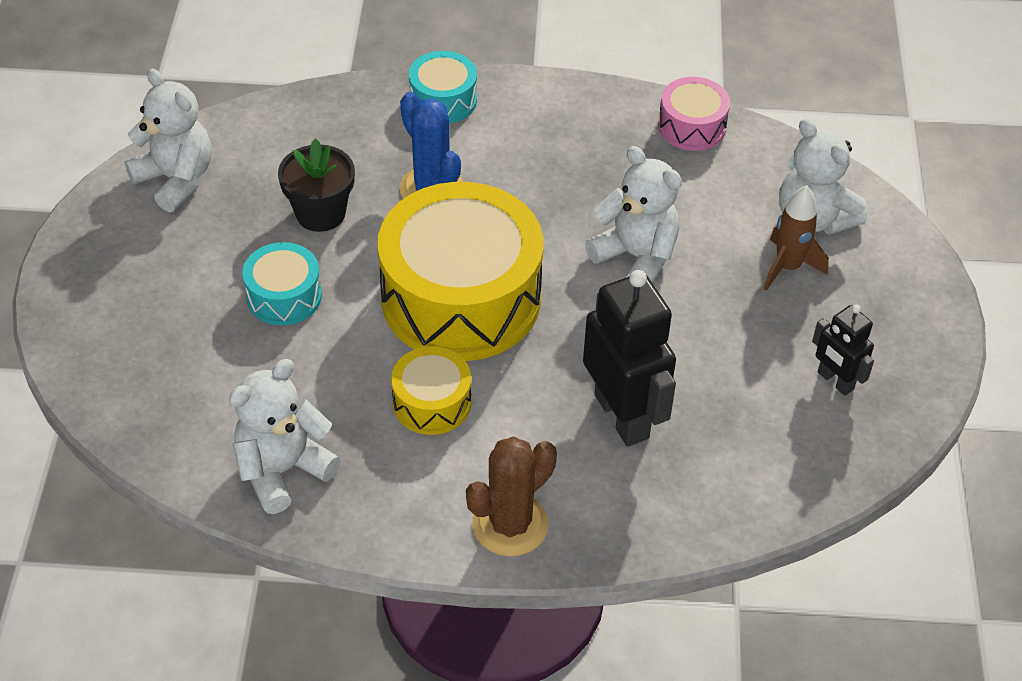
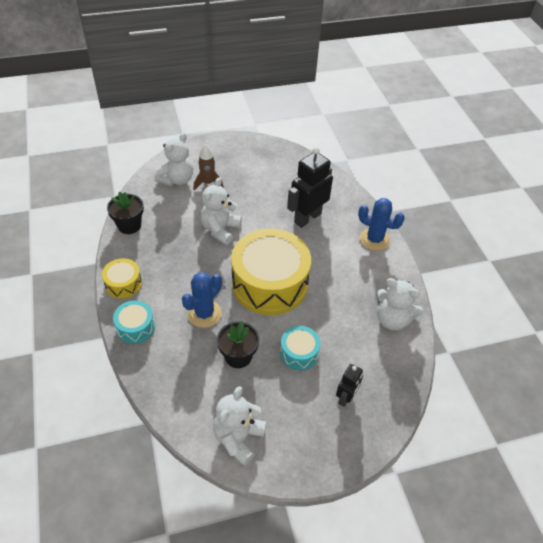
camera: 110 degrees left, 0 degrees up
yellow drum [391,346,471,435] -> yellow drum moved to [102,258,142,299]
brown cactus [466,436,557,557] -> blue cactus [358,198,405,251]
pink drum [658,77,730,151] -> black flower pot [107,192,144,234]
black robot [812,305,874,396] -> black robot moved to [336,364,363,407]

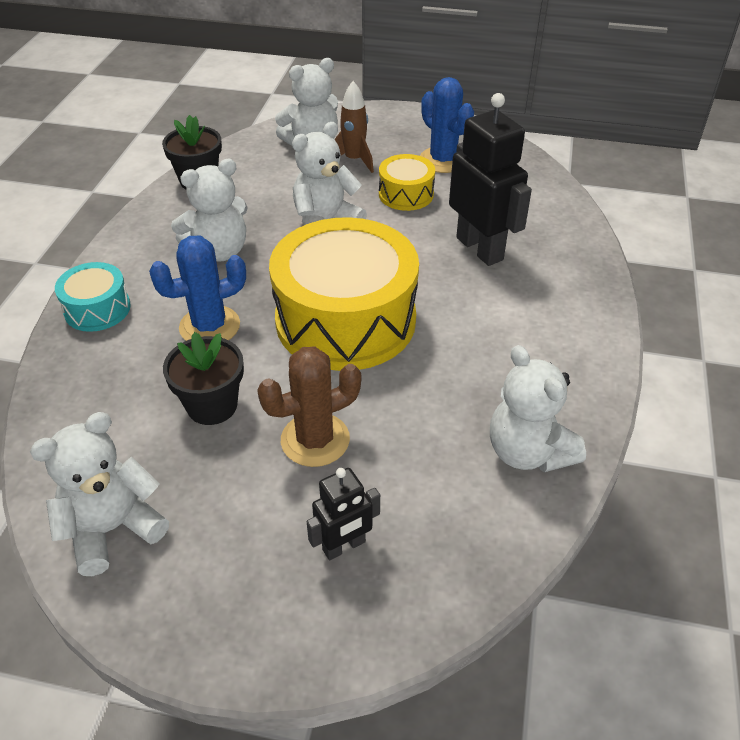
camera: 30 degrees right, 5 degrees down
yellow drum [102,258,142,299] -> yellow drum moved to [379,154,435,211]
turquoise drum [280,326,321,370] -> brown cactus [257,346,361,467]
black robot [287,147,333,228] -> black robot turned 75 degrees clockwise [449,93,532,266]
blue cactus [358,198,405,251] -> blue cactus moved to [420,77,474,173]
none -> white teddy bear [171,159,248,262]

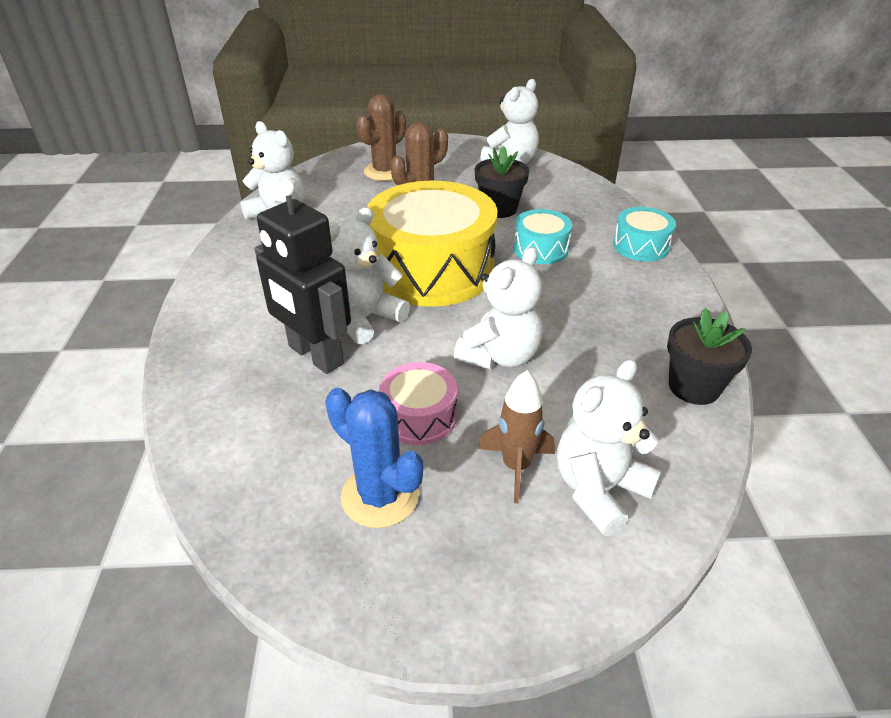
camera: 165 degrees right, 5 degrees down
blue cactus [149,236,246,341] -> turquoise drum [513,209,572,264]
white teddy bear [171,159,248,262] -> white teddy bear moved to [329,207,410,344]
black robot [306,468,380,560] -> brown cactus [356,94,406,181]
yellow drum [379,154,435,211] -> pink drum [379,362,457,445]

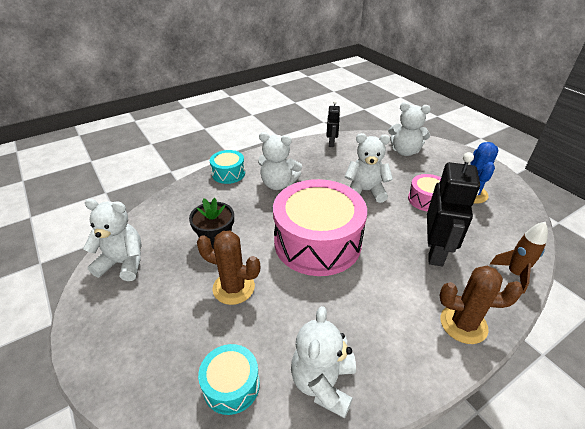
camera: 120 degrees left, 0 degrees up
white teddy bear [329,207,410,344] -> white teddy bear moved to [258,132,302,190]
brown cactus [356,94,406,181] -> brown cactus moved to [439,266,523,344]
yellow drum [367,180,497,307] -> pink drum [273,179,367,276]
brown rocket [478,370,555,503] -> brown rocket moved to [490,222,548,293]
turquoise drum [513,209,572,264] -> turquoise drum moved to [198,344,260,415]
black flower pot [667,308,752,405] -> black robot [326,101,340,147]

